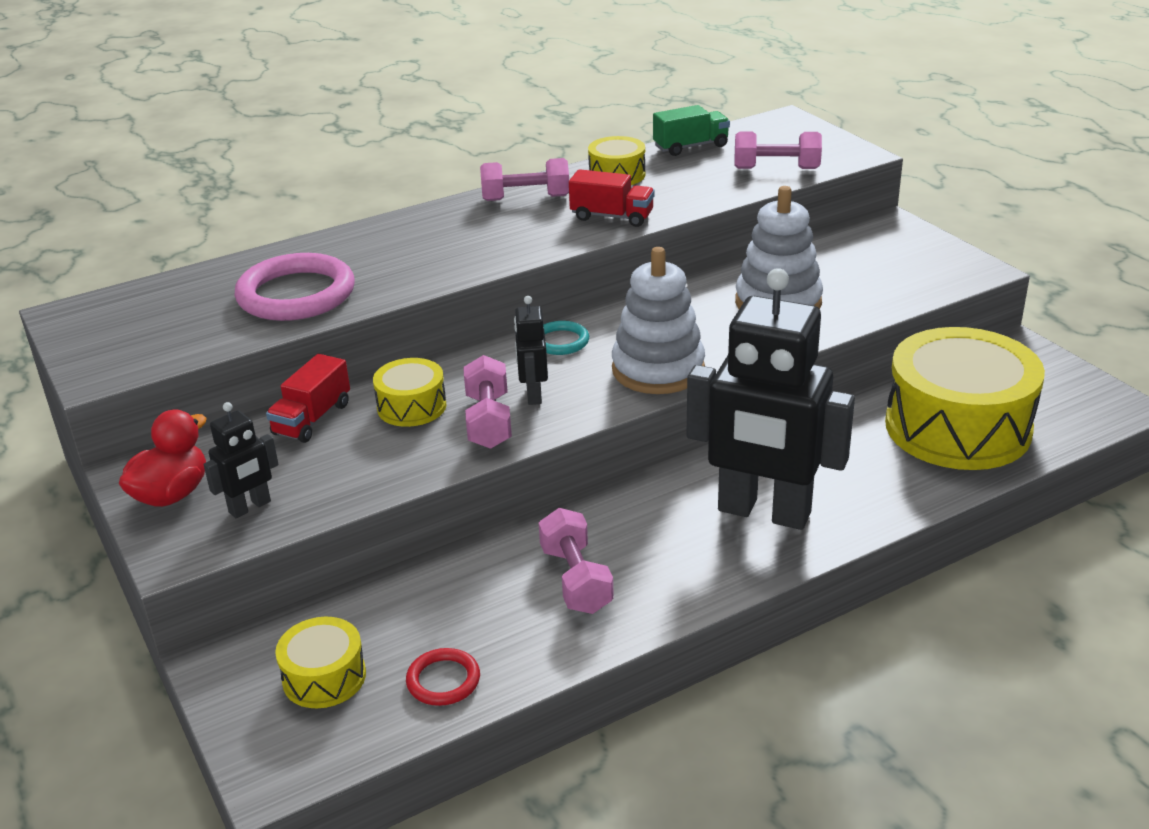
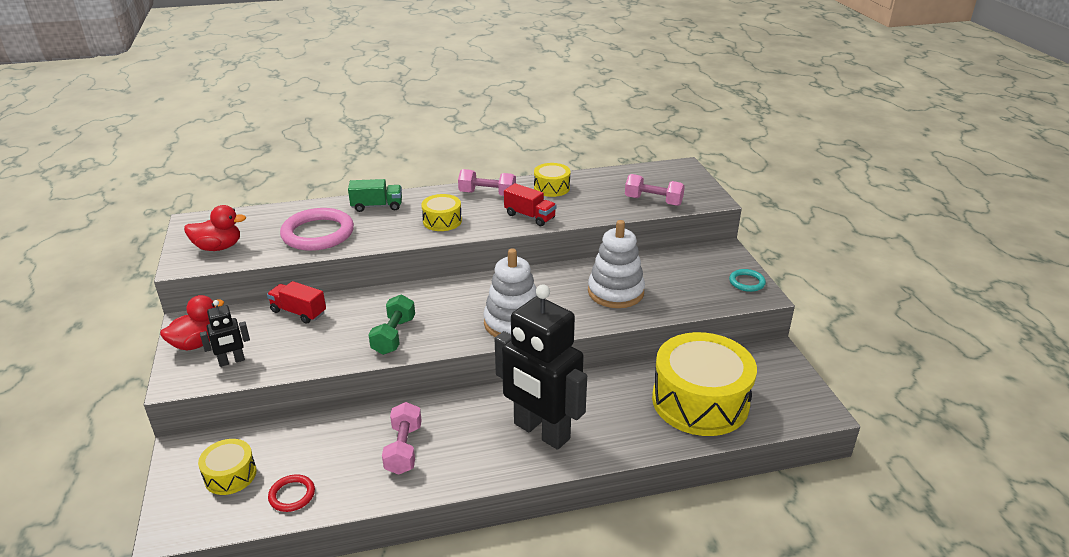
camera: 15 degrees right, 0 degrees up
red truck [266,354,350,443] -> red truck turned 75 degrees clockwise [267,281,326,324]
yellow drum [373,358,446,427] -> yellow drum moved to [421,194,462,231]
pink dumbbell [463,355,512,449] -> green dumbbell [368,295,415,355]
black robot [514,296,548,405] -> none
turquoise ring [543,321,589,355] -> turquoise ring moved to [729,269,766,292]
green truck [653,105,730,156] -> green truck moved to [348,179,402,212]
none -> red duck [184,205,246,251]

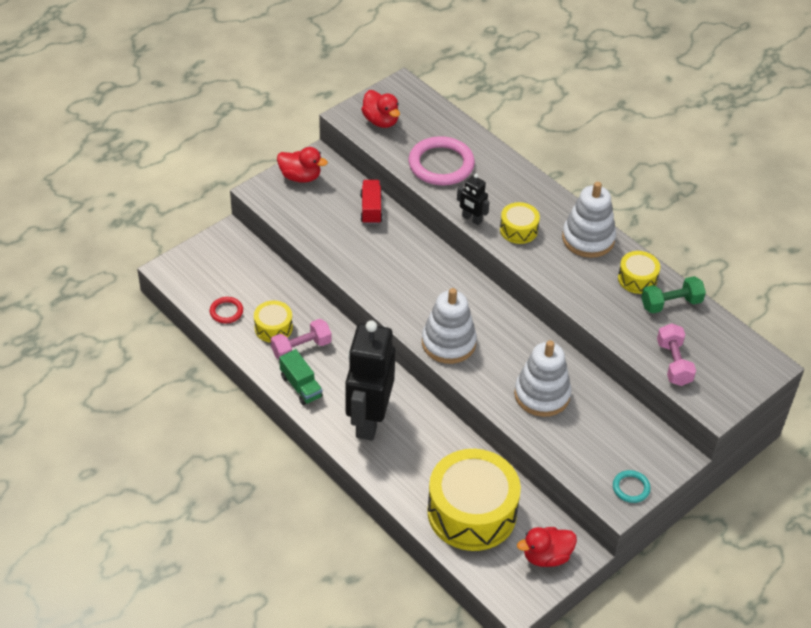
camera: 60 degrees right, 15 degrees up
yellow drum [198,439,256,495] -> yellow drum moved to [254,301,293,343]
black robot [200,300,250,367] -> black robot moved to [457,174,490,225]
green truck [348,179,402,212] -> green truck moved to [279,349,323,406]
green dumbbell [368,295,415,355] -> green dumbbell moved to [641,276,706,314]
pink dumbbell [458,169,516,196] -> white stacking toy [562,182,616,258]
red truck [504,183,556,226] -> none
none -> red duck [517,527,577,567]

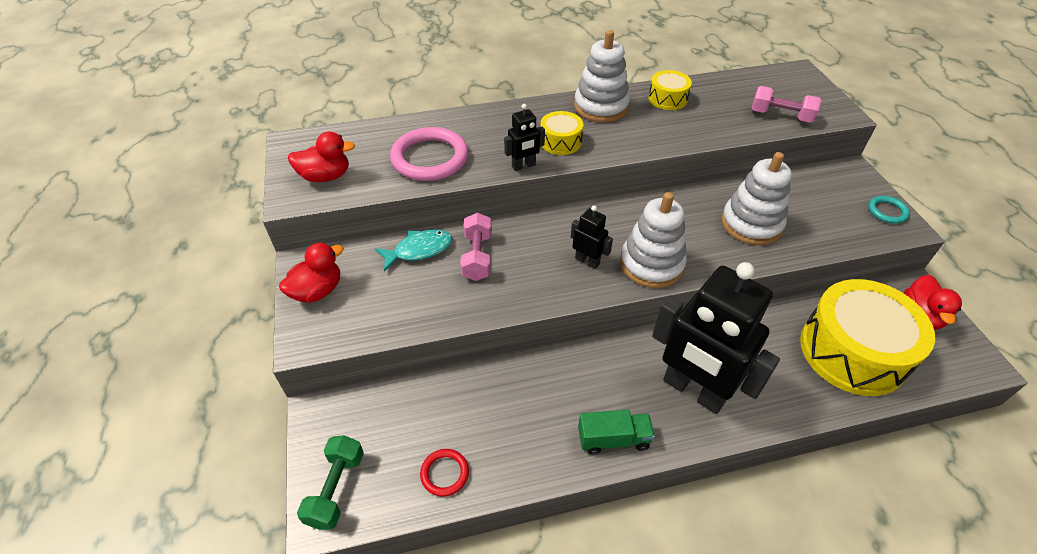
camera: 60 degrees left, 0 degrees up
yellow drum [254,301,293,343] -> none
pink dumbbell [271,319,331,360] -> pink dumbbell moved to [460,212,492,281]
red truck [360,180,382,224] -> turquoise fish [375,229,453,272]
green dumbbell [641,276,706,314] -> green dumbbell moved to [297,435,364,530]
none -> black robot [571,205,613,269]

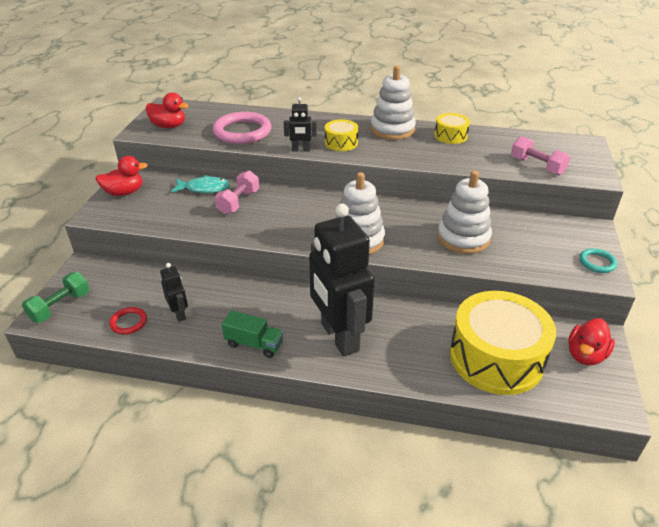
camera: 25 degrees right, 10 degrees down
black robot [571,205,613,269] -> black robot moved to [160,263,188,322]

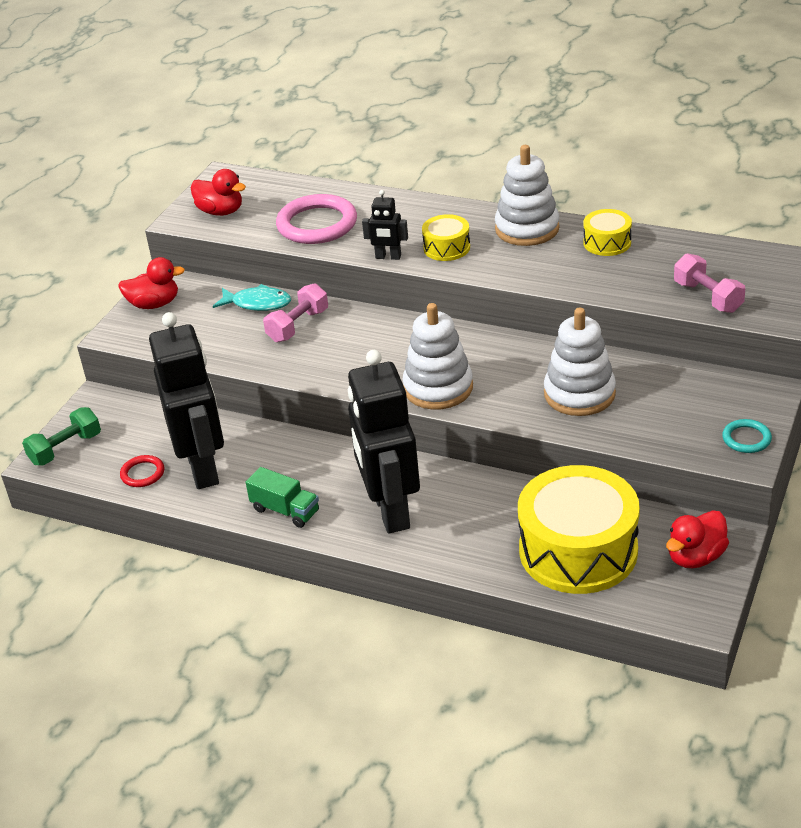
camera: 15 degrees right, 0 degrees up
black robot [160,263,188,322] -> black robot [149,312,224,489], size x2.31

